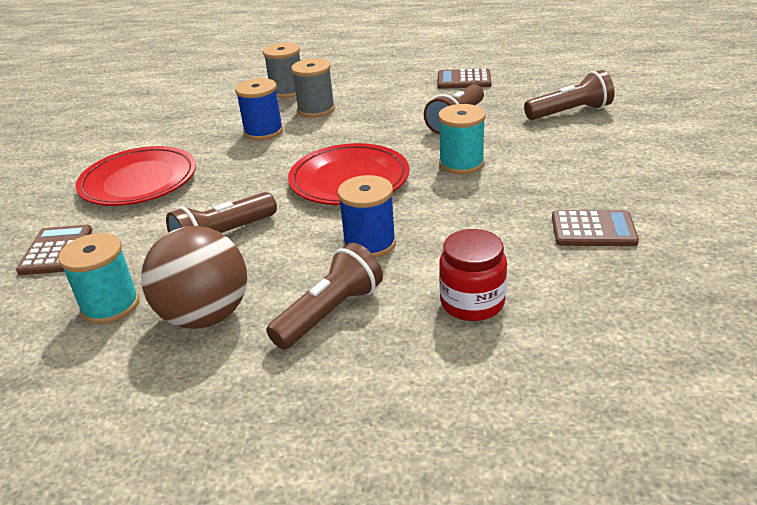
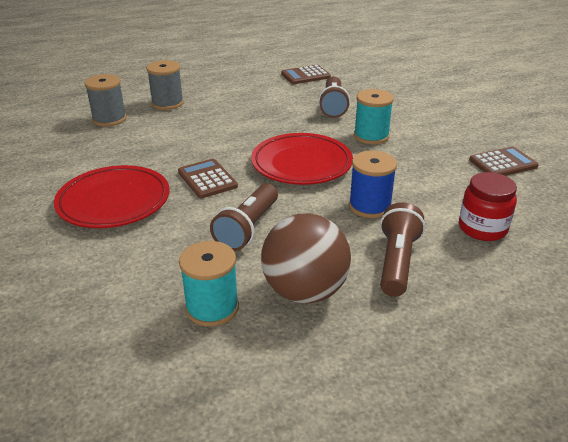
camera: 30 degrees left, 0 degrees up
brown calculator [16,225,92,275] -> brown calculator moved to [178,159,238,198]
blue spool [235,78,283,140] -> none
grey spool [291,58,335,118] -> grey spool moved to [84,74,127,127]
brown flashlight [524,70,615,120] -> none

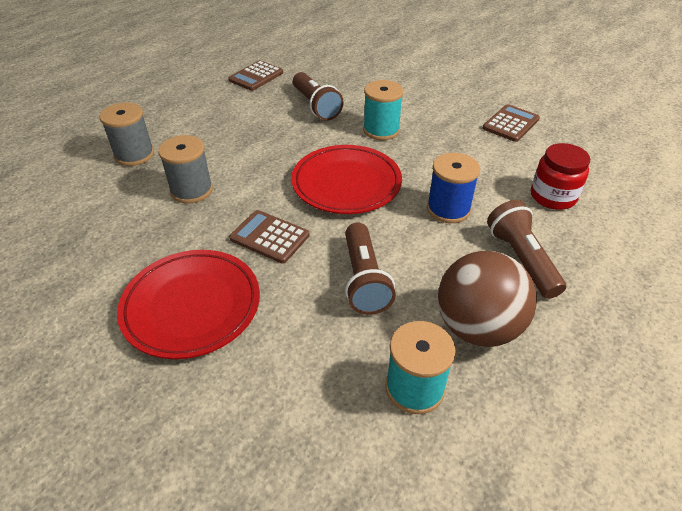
camera: 30 degrees left, 10 degrees up
grey spool [84,74,127,127] -> grey spool moved to [158,135,213,204]

